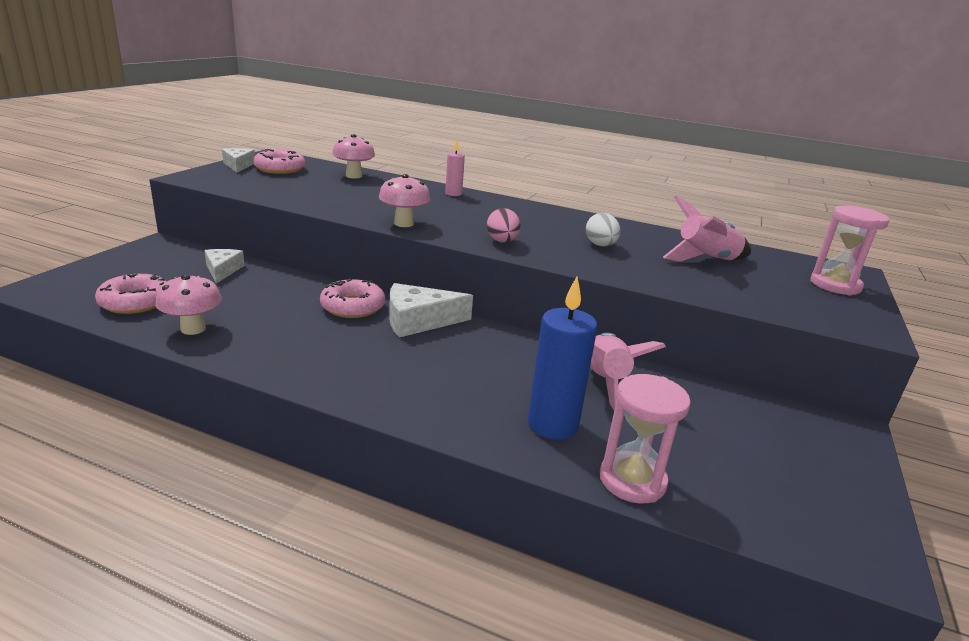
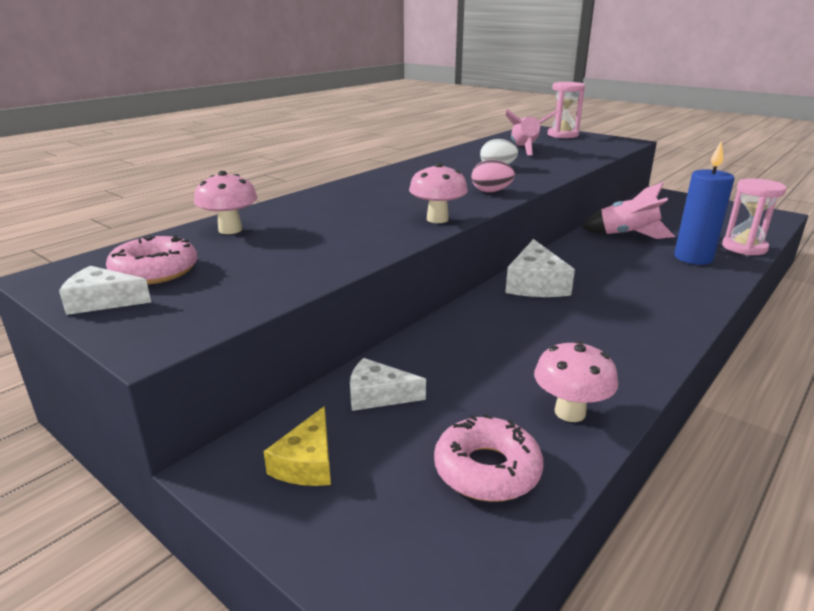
camera: 70 degrees left, 0 degrees up
pink donut [320,279,385,318] -> none
pink candle [445,141,465,196] -> none
none -> yellow cheese [263,406,331,486]

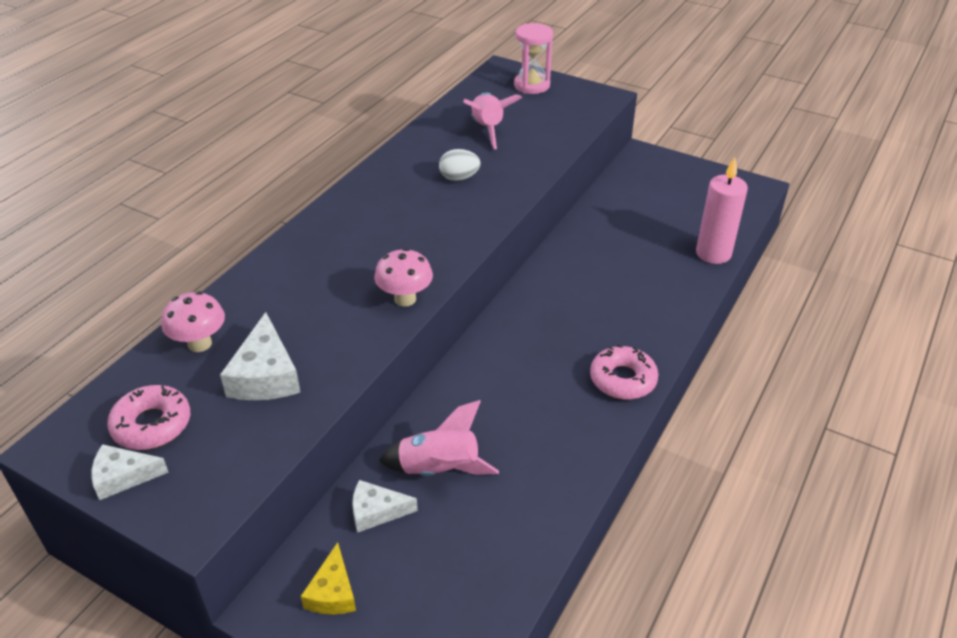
camera: 10 degrees left, 15 degrees up
pink donut [434,414,544,502] -> pink donut moved to [590,345,659,400]
pink egg [471,159,515,192] -> none
white cheese [505,239,575,297] -> white cheese moved to [220,312,300,400]
pink mushroom [534,341,618,422] -> none
pink rocket [581,182,675,239] -> pink rocket moved to [378,400,499,476]
blue candle [674,140,735,265] -> none
pink hourglass [722,178,786,255] -> pink candle [696,158,748,264]

